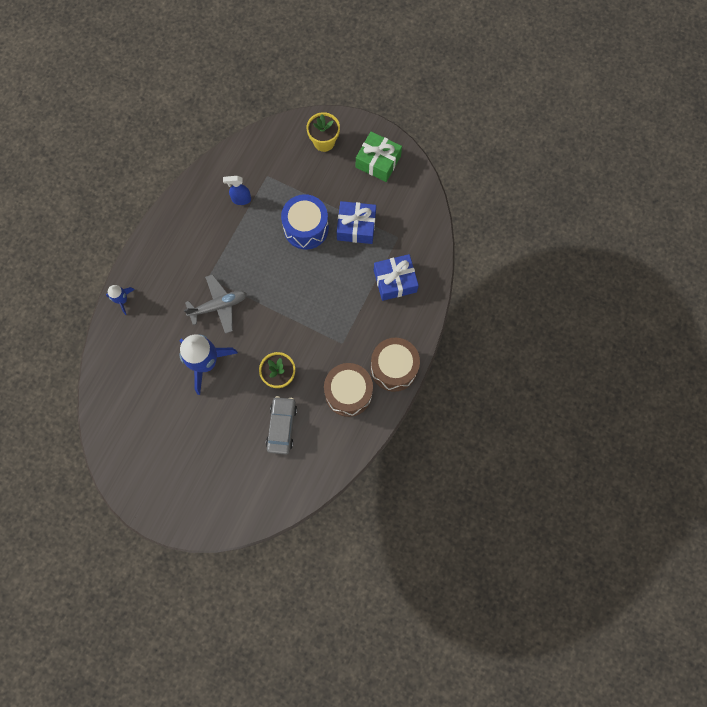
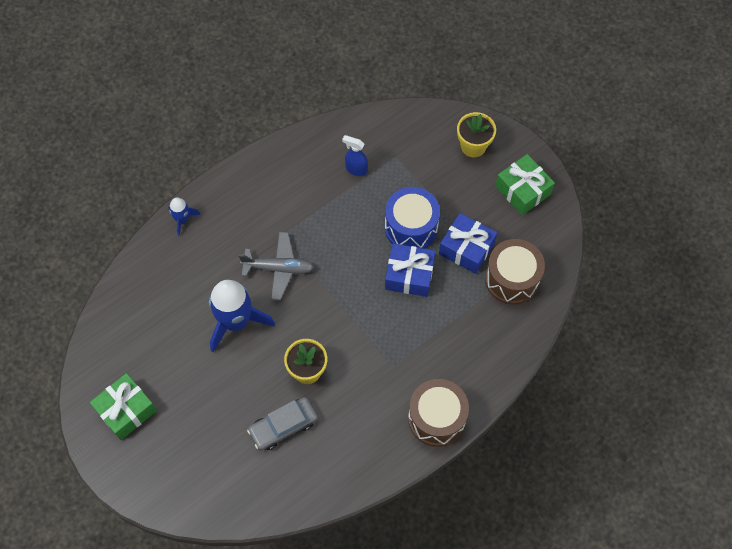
camera: 25 degrees right, 10 degrees down
grey car [266,396,297,455] -> grey car turned 150 degrees counterclockwise [247,397,318,450]
brown drum [324,363,373,417] -> brown drum moved to [485,239,545,305]
blue gift [374,254,419,301] -> blue gift moved to [385,243,435,297]
none -> green gift [90,373,157,440]

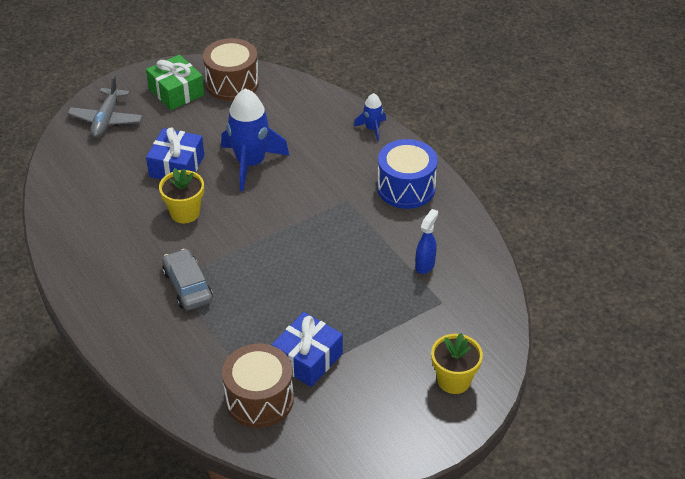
camera: 95 degrees right, 20 degrees down
grey plane [239,232,314,300] -> grey plane moved to [67,76,143,138]
grey car [247,397,318,450] -> grey car moved to [162,249,213,311]
blue drum [385,187,440,249] -> blue drum moved to [377,139,438,209]
blue gift [385,243,435,297] -> blue gift moved to [146,127,204,180]
brown drum [408,379,469,447] -> brown drum moved to [203,38,259,101]
green gift [495,154,555,215] -> none

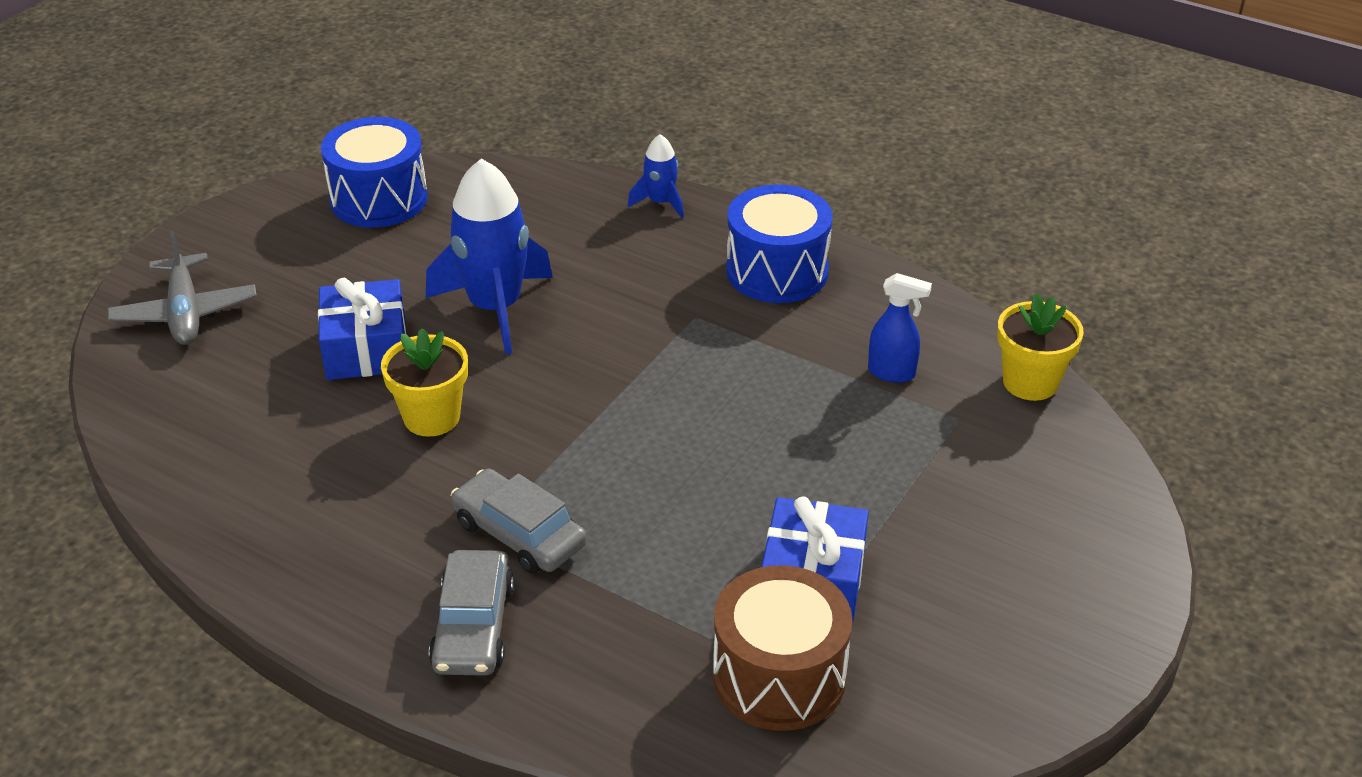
camera: 25 degrees left, 5 degrees down
green gift [146,54,204,110] -> none
brown drum [203,38,259,101] -> blue drum [321,117,428,228]
blue spray bottle [415,209,438,274] -> blue spray bottle turned 105 degrees clockwise [868,273,932,383]
yellow flower pot [431,333,483,394] -> yellow flower pot moved to [997,293,1084,401]
none -> grey car [429,550,514,676]

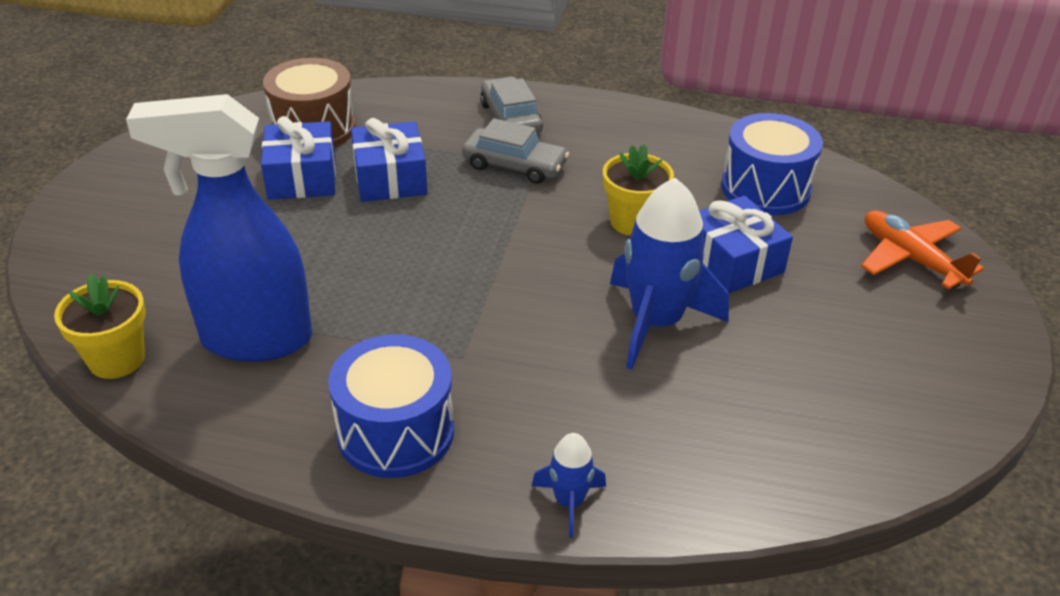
camera: 160 degrees right, 0 degrees up
grey plane [107,230,257,345] -> orange plane [861,210,984,290]
blue drum [321,117,428,228] -> blue drum moved to [721,113,823,215]
blue spray bottle [868,273,932,383] -> blue spray bottle [126,94,312,362], size x2.36
none -> blue gift [351,118,427,202]

